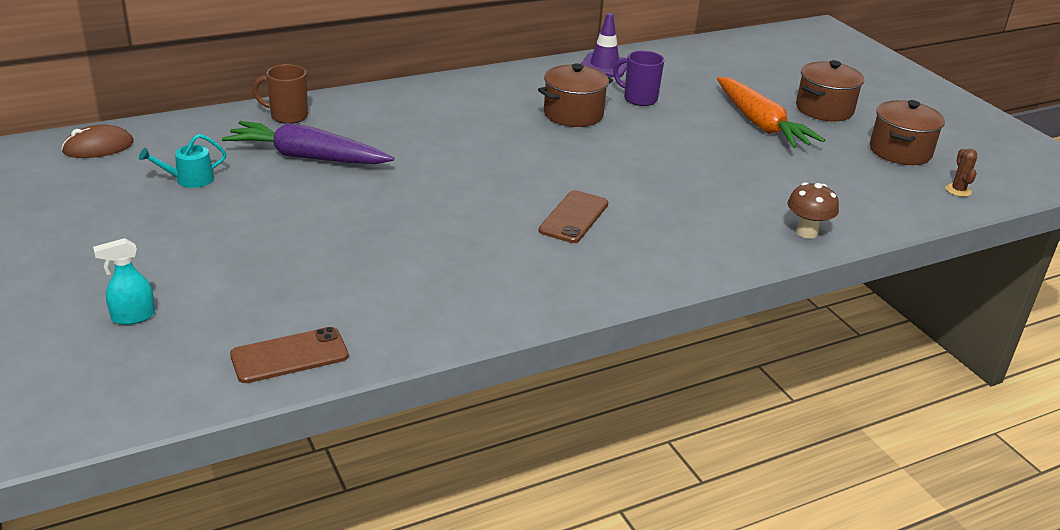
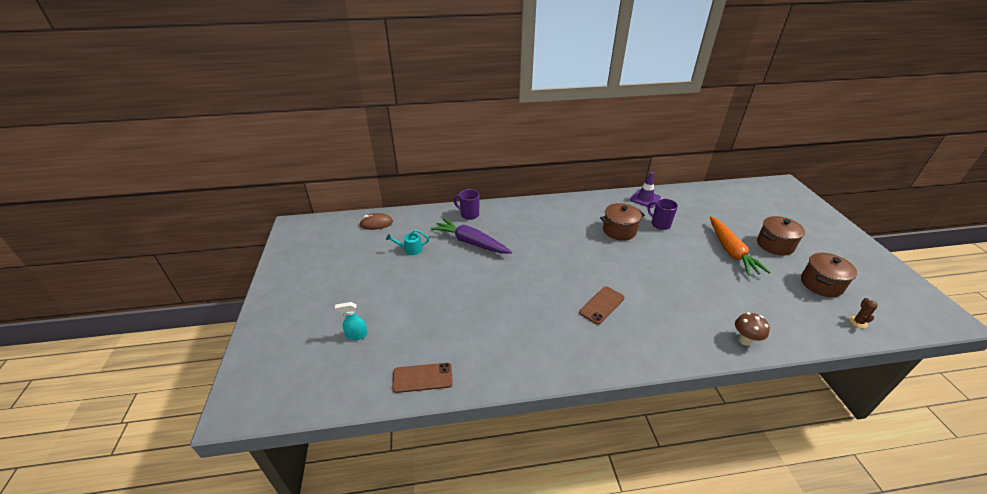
camera: 20 degrees right, 5 degrees up
brown mug [252,64,308,124] -> purple mug [453,189,480,220]

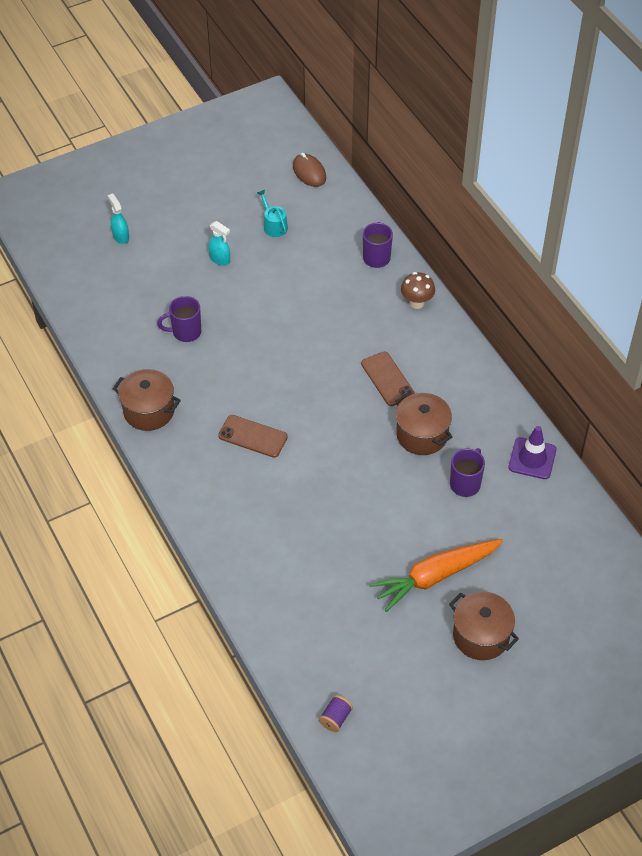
camera: 70 degrees right, 15 degrees up
brown phone [392,363,453,393] -> brown phone moved to [361,352,415,406]
purple carrot [431,218,512,254] -> none
brown mushroom [735,312,770,346] -> brown mushroom moved to [401,272,435,309]
brown pot [801,253,858,297] -> brown pot moved to [113,369,181,431]
brown cactus [849,298,877,328] -> purple spool [319,695,353,732]
none -> purple mug [157,296,201,342]
none -> turquoise spray bottle [208,221,230,266]

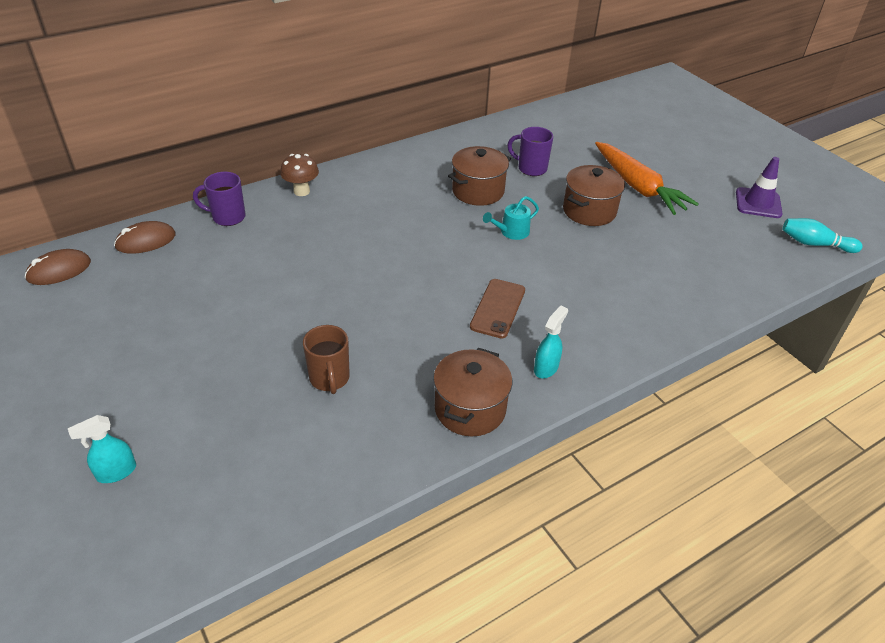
camera: 95 degrees left, 10 degrees down
purple mug [157,296,201,342] -> brown mug [303,325,350,394]
turquoise spray bottle [208,221,230,266] -> turquoise spray bottle moved to [534,306,568,378]
turquoise watering can [257,190,288,237] -> turquoise watering can moved to [483,196,539,240]
purple spool [319,695,353,732] -> turquoise bowling pin [783,218,863,253]
brown phone [361,352,415,406] -> none
brown pot [449,591,519,660] -> brown pot moved to [563,165,625,226]
purple traffic cone [509,426,557,479] -> purple traffic cone moved to [736,157,783,218]
none -> brown mouse [114,221,176,254]

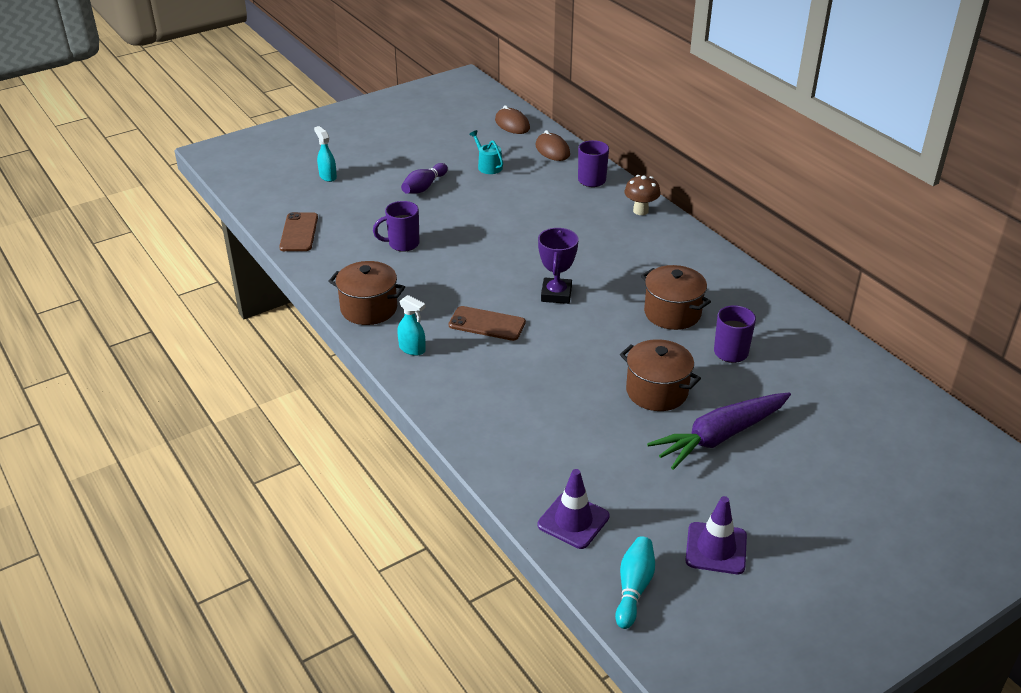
camera: 90 degrees right, 5 degrees down
brown mug [303,325,350,394] -> purple mug [373,201,420,252]
turquoise watering can [483,196,539,240] -> turquoise watering can moved to [469,130,503,174]
orange carrot [595,142,699,215] -> purple carrot [647,392,791,470]
none -> brown phone [279,212,318,251]
none -> purple bowling pin [401,163,448,194]
none -> purple trophy [538,228,578,304]
none -> purple traffic cone [538,469,610,549]

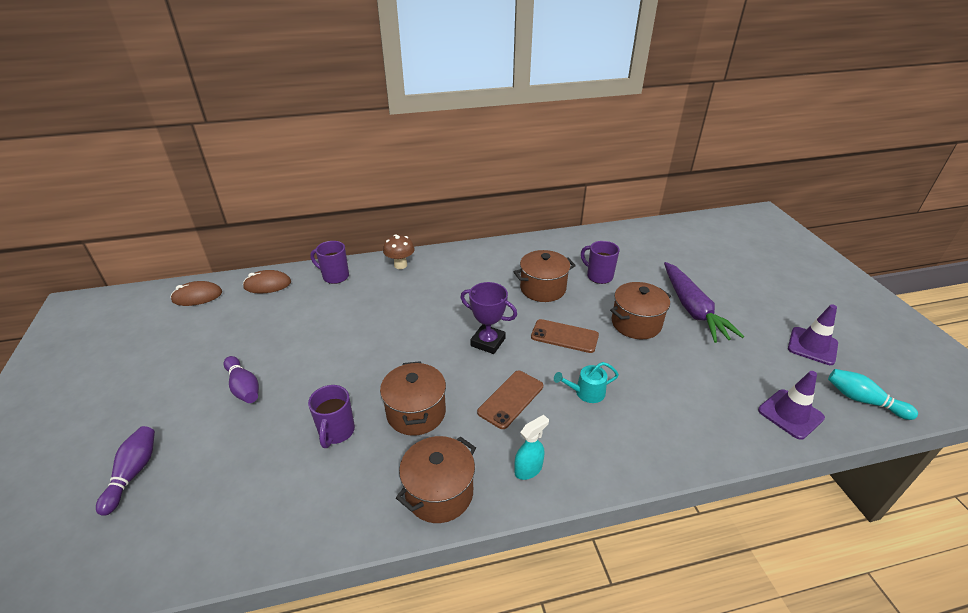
camera: 70 degrees left, 0 degrees up
brown phone [279,212,318,251] -> brown phone moved to [531,319,599,353]
turquoise spray bottle [314,126,337,182] -> purple bowling pin [96,426,155,516]
turquoise watering can [469,130,503,174] -> turquoise watering can moved to [554,362,619,403]
none -> brown pot [380,361,446,436]

